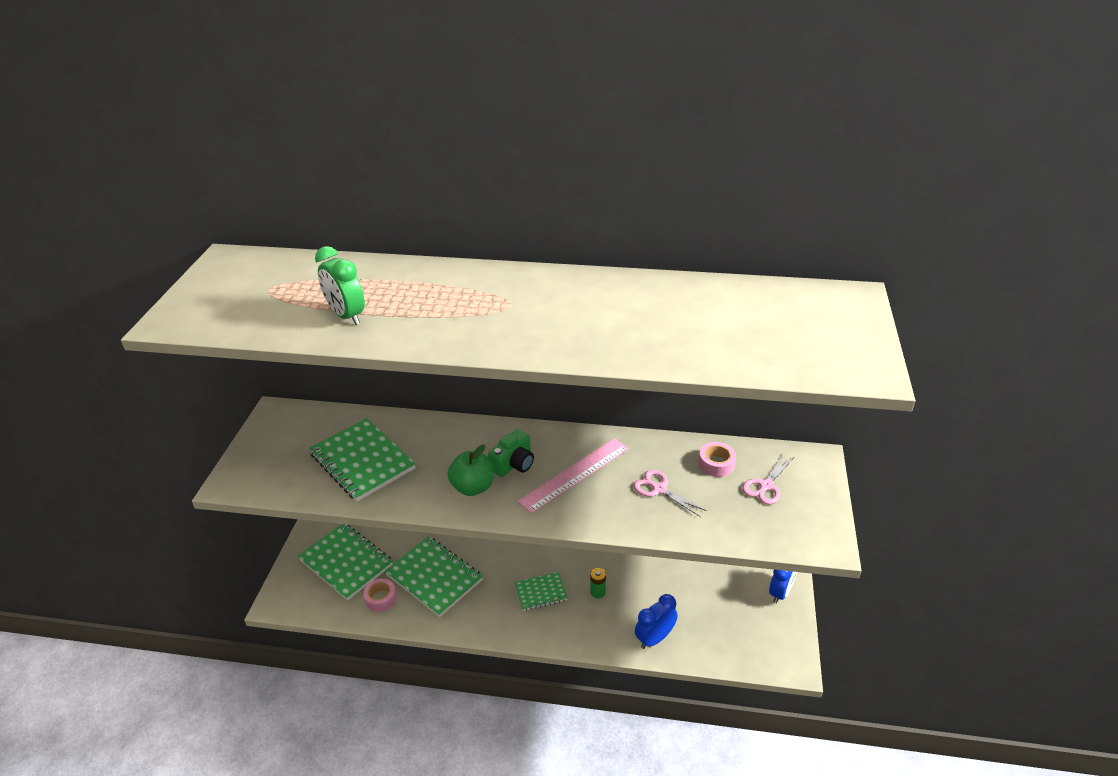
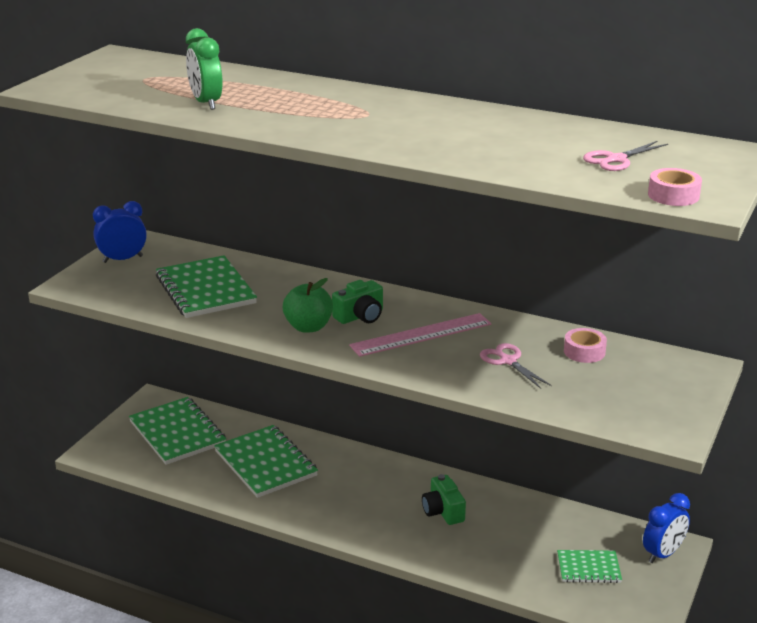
camera: 15 degrees right, 10 degrees down
pink tape [363,579,397,612] -> pink tape moved to [648,168,702,206]
green notebook [515,572,568,611] -> green notebook moved to [557,550,622,583]
green battery [590,568,606,598] -> green camera [422,474,466,525]
blue clock [635,594,678,649] -> blue clock moved to [93,201,147,263]
pink scissors [742,454,794,504] -> pink scissors moved to [583,141,668,171]

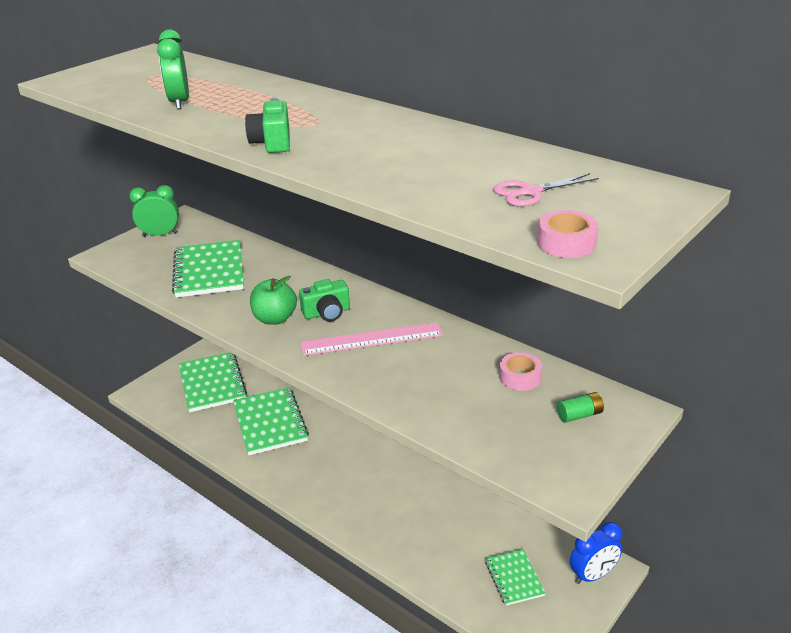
camera: 15 degrees right, 5 degrees up
blue clock [93,201,147,263] -> green clock [129,185,179,237]
green camera [422,474,466,525] -> green camera moved to [245,98,290,153]
pink scissors [480,343,552,389] -> none
green notebook [557,550,622,583] -> green notebook turned 60 degrees clockwise [485,549,546,605]
none -> green battery [557,392,604,423]

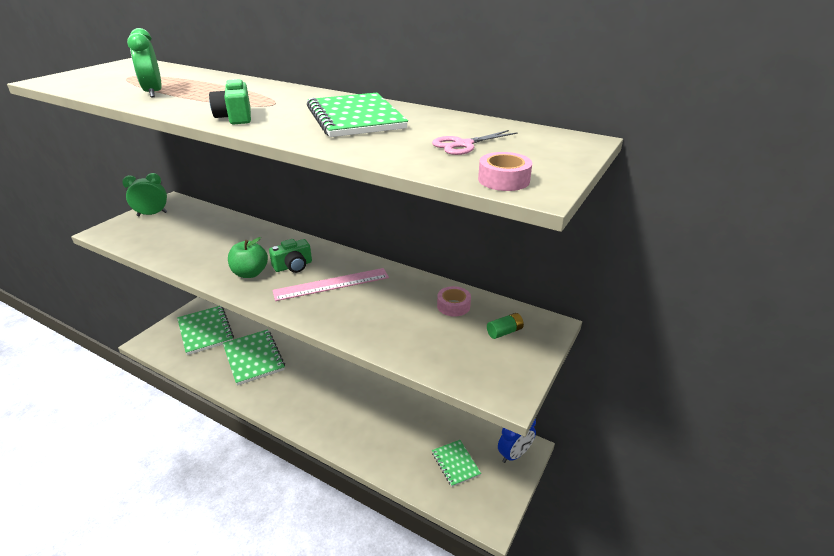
camera: 10 degrees left, 0 degrees up
green notebook [172,240,244,298] -> green notebook moved to [307,93,408,137]

